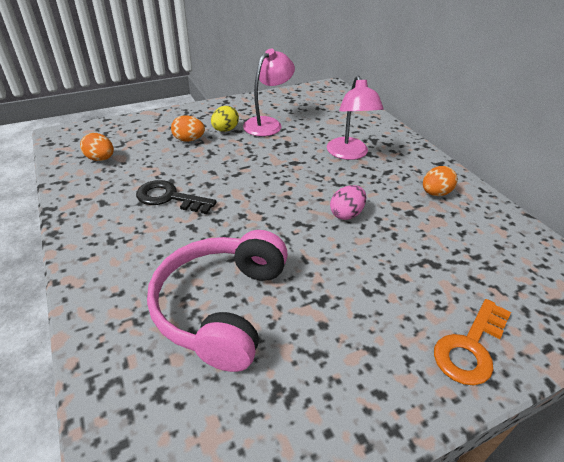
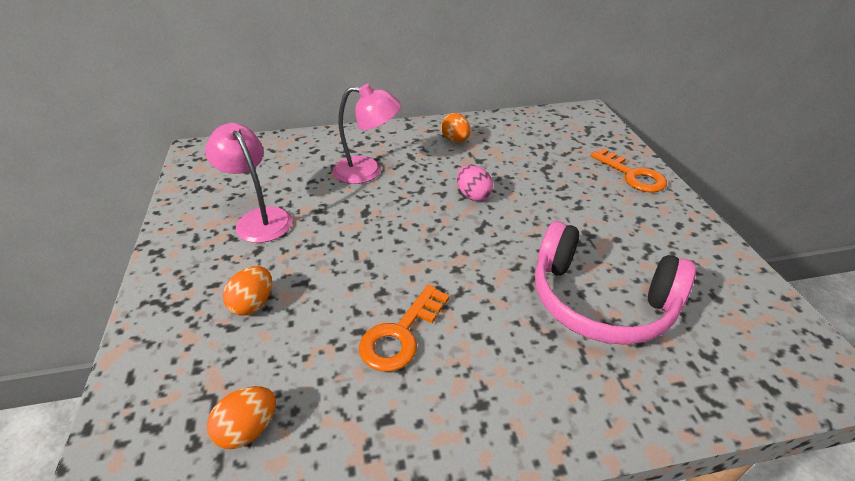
camera: 75 degrees left, 0 degrees up
black key [136,180,217,214] -> orange key [359,285,450,372]
yellow egg [211,106,239,132] -> none

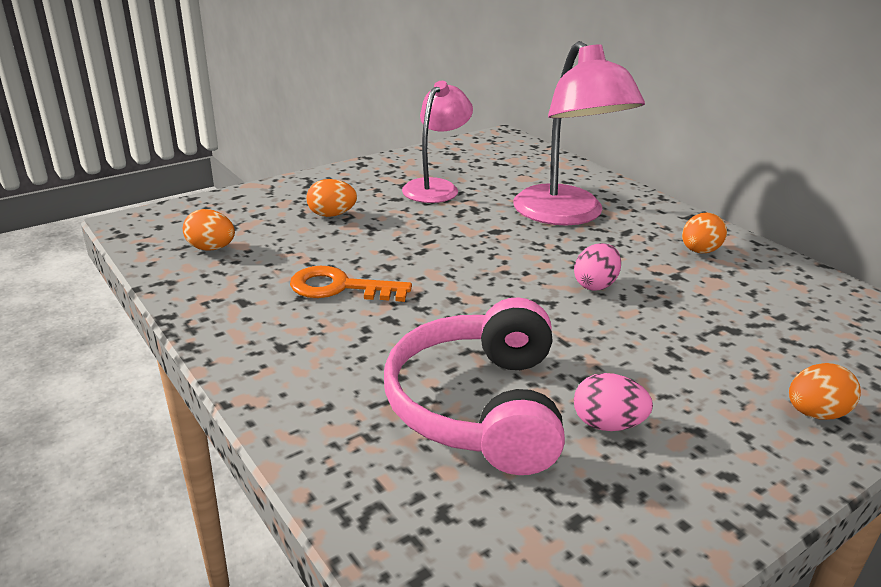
camera: 65 degrees right, 10 degrees down
pink lamp [333,84,401,184] -> pink lamp [513,41,645,226], size x1.52
orange key [590,148,667,192] -> orange egg [789,363,861,420]
none -> pink egg [574,373,653,431]

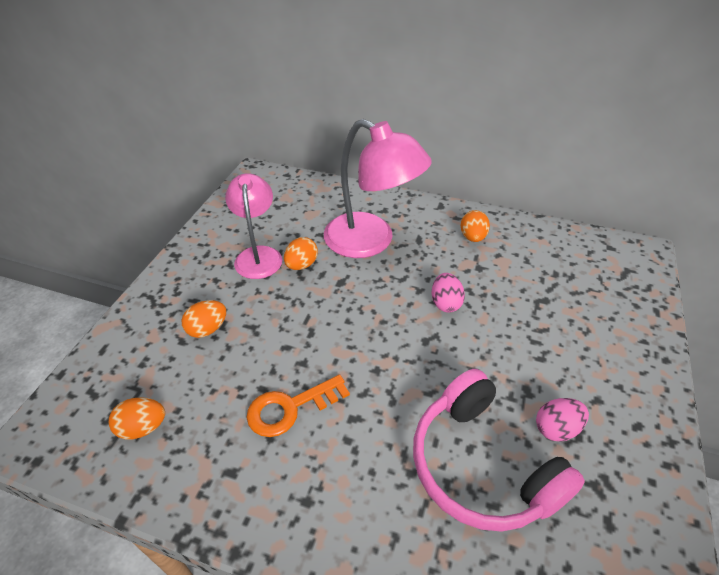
camera: 35 degrees left, 15 degrees up
orange egg [789,363,861,420] -> orange egg moved to [284,237,318,270]

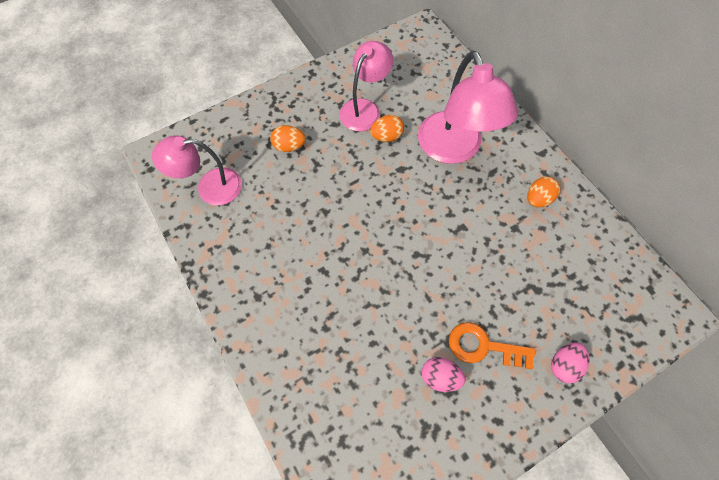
camera: 40 degrees right, 20 degrees up
orange egg [109,397,165,440] -> pink lamp [152,135,242,205]
orange key [247,374,350,437] -> orange key moved to [449,322,535,369]
pink headphones [413,369,585,532] -> none
pink egg [431,273,465,313] -> pink egg moved to [551,342,589,383]

